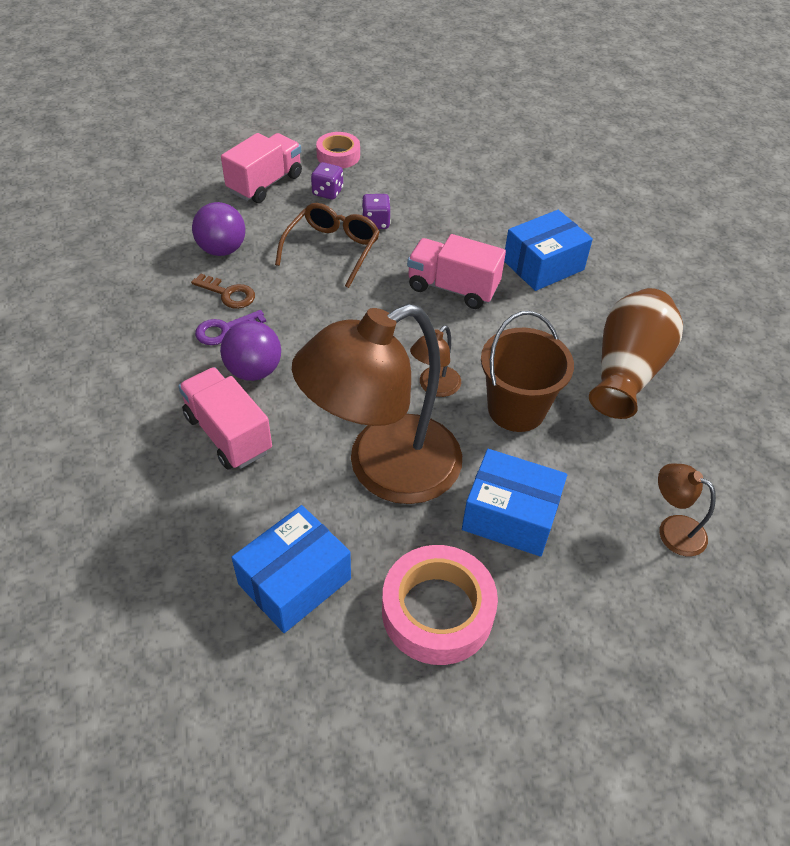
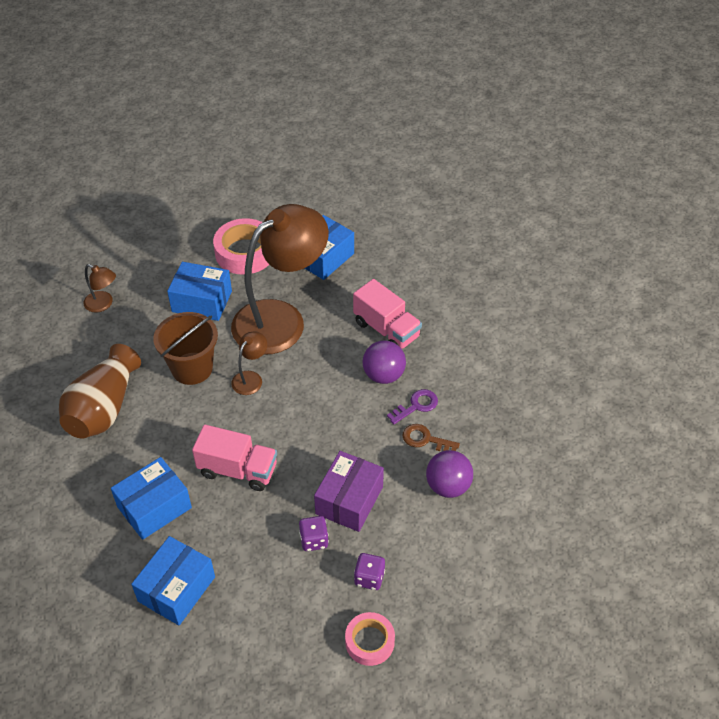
camera: 175 degrees right, 0 degrees up
pink truck [221,133,302,203] -> none
brown glasses [275,203,380,288] -> purple box [314,451,384,532]
none -> blue box [131,536,215,625]

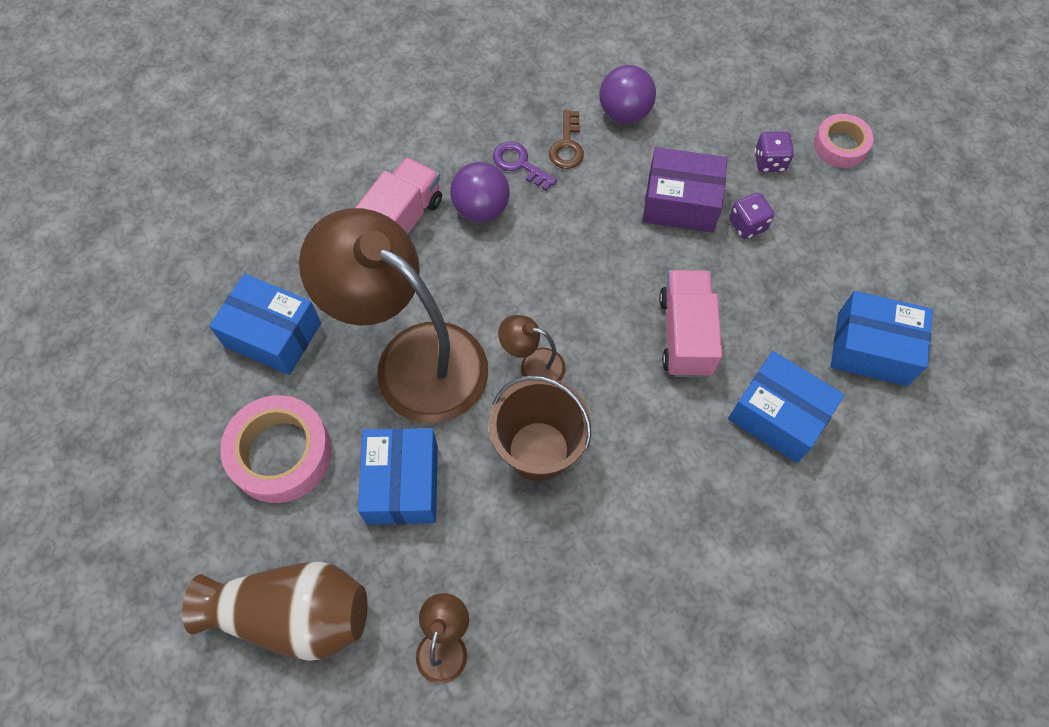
camera: 105 degrees left, 15 degrees up
brown vase [59,344,141,439] -> brown vase moved to [182,562,367,661]

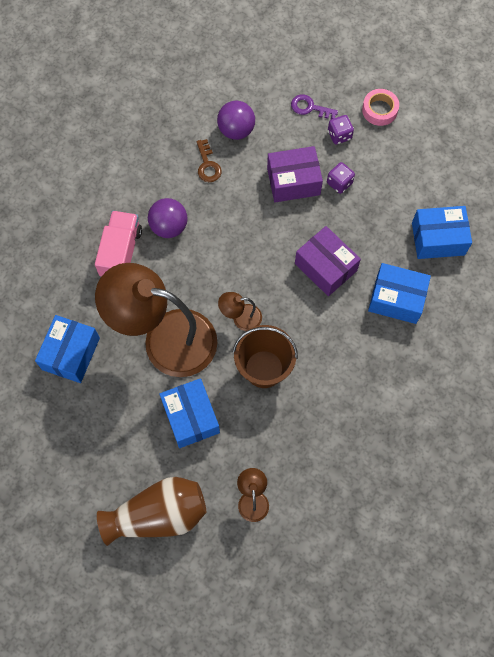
camera: 20 degrees left, 5 degrees up
blue box [209,273,321,375] -> blue box turned 75 degrees counterclockwise [35,315,100,383]
pink tape [220,395,332,503] -> none
purple key [493,141,557,191] -> purple key moved to [291,94,338,119]
pink truck [659,270,722,377] -> purple box [295,226,361,296]

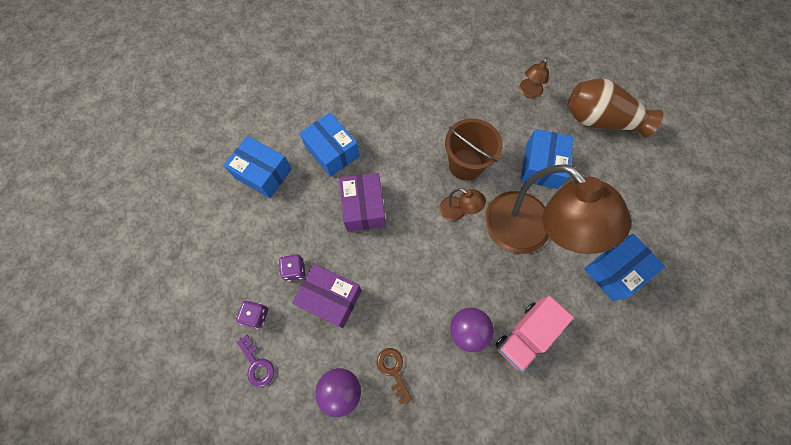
camera: 145 degrees left, 0 degrees up
brown key [197,139,222,182] -> brown key turned 45 degrees counterclockwise [377,348,412,405]
pink tape [362,89,399,126] -> none

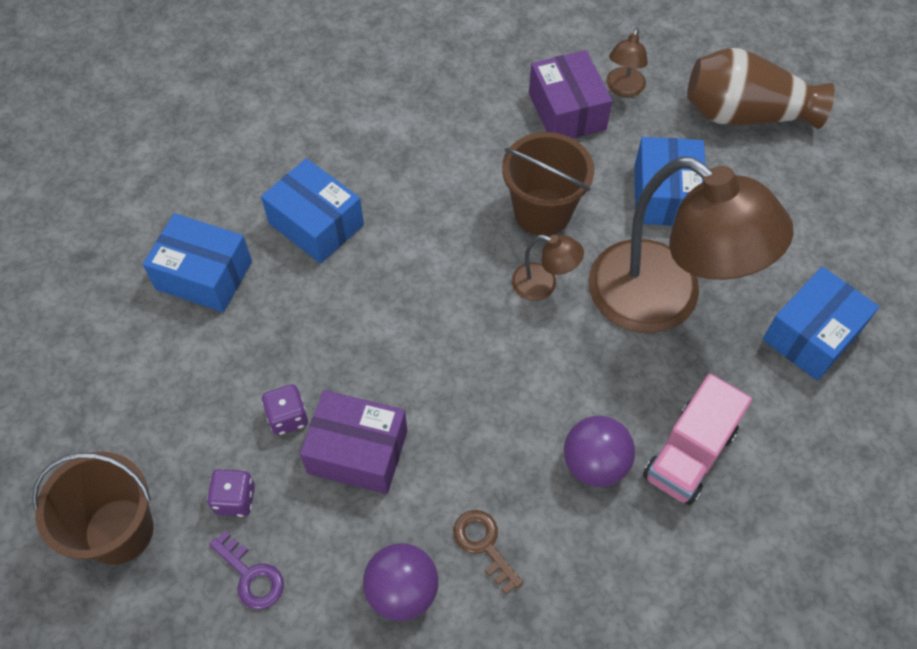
camera: 10 degrees left, 10 degrees down
purple box [339,173,386,232] -> purple box moved to [529,50,612,139]
none -> brown bucket [32,452,154,565]

